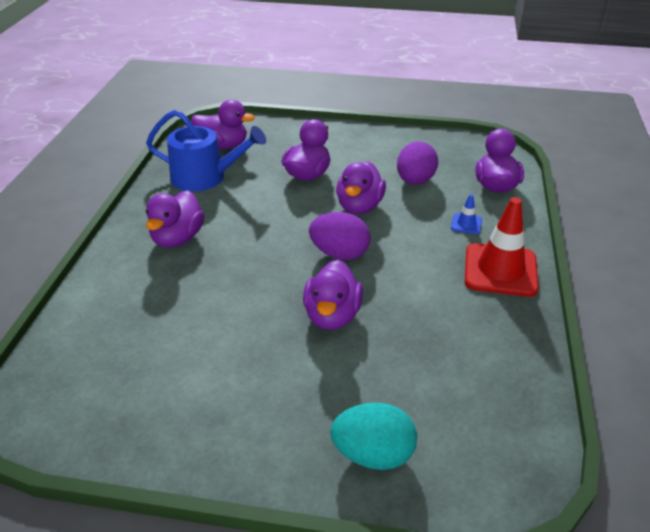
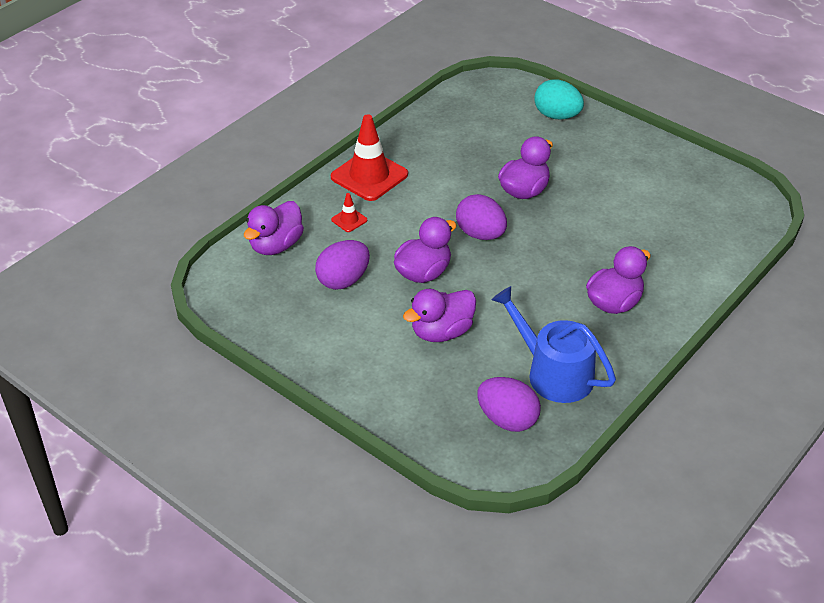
camera: 150 degrees left, 5 degrees up
purple duck [191,100,255,149] -> purple egg [477,377,541,432]
blue traffic cone [451,194,482,234] -> red traffic cone [331,193,367,232]

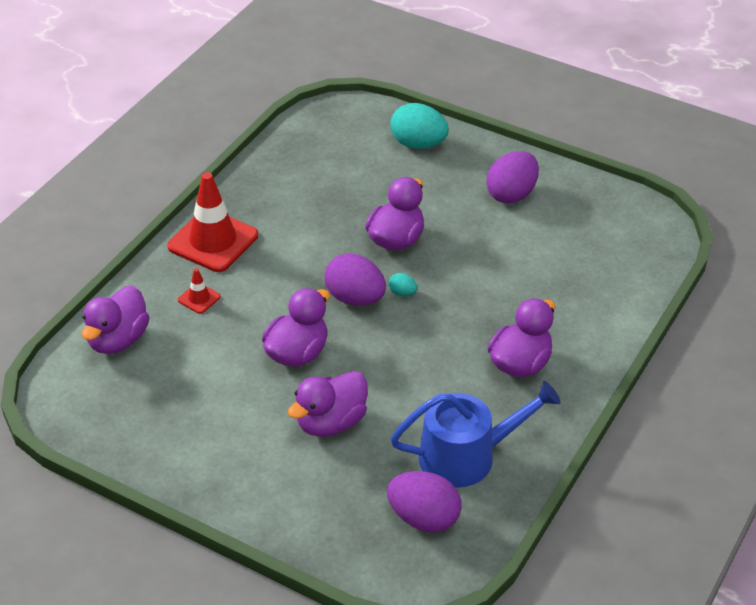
camera: 10 degrees left, 0 degrees up
purple egg [315,240,370,290] -> purple egg moved to [486,151,539,204]
blue watering can [492,286,616,403] -> blue watering can turned 135 degrees clockwise [390,381,561,488]
none -> turquoise egg [389,273,417,296]

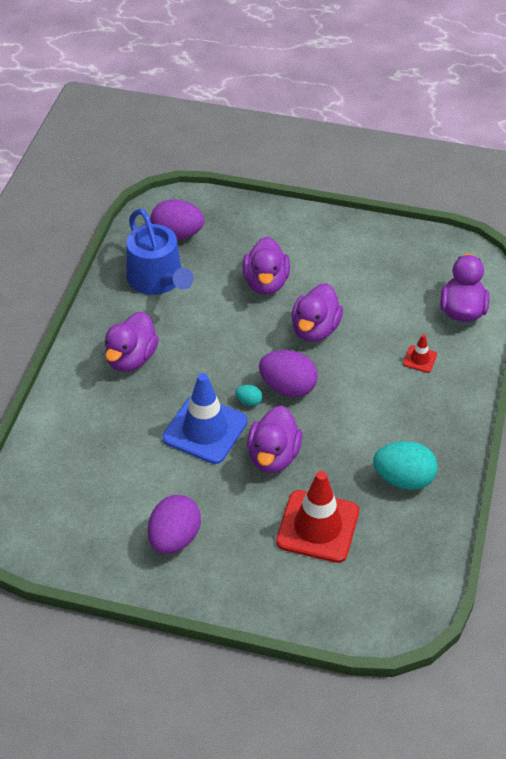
camera: 165 degrees right, 5 degrees up
red traffic cone [167,172,258,272] -> red traffic cone moved to [276,471,359,563]
purple duck [288,371,368,437] -> purple duck turned 150 degrees clockwise [243,237,290,295]
turquoise egg [390,103,449,149] -> turquoise egg moved to [373,441,438,490]
blue watering can [390,381,561,488] -> blue watering can turned 90 degrees counterclockwise [126,208,194,295]
none -> blue traffic cone [162,373,248,464]

